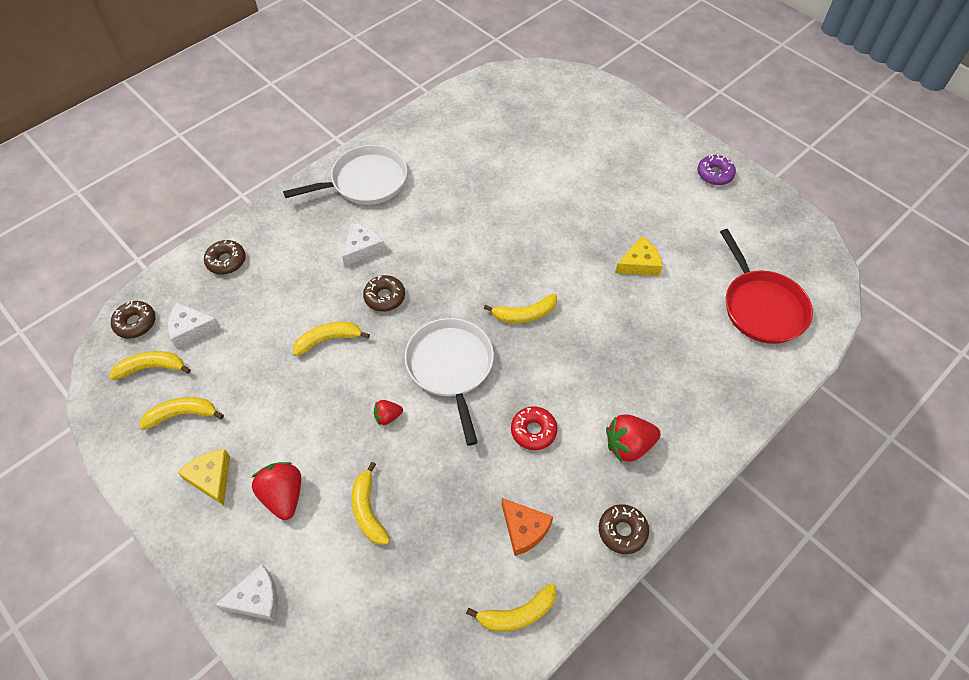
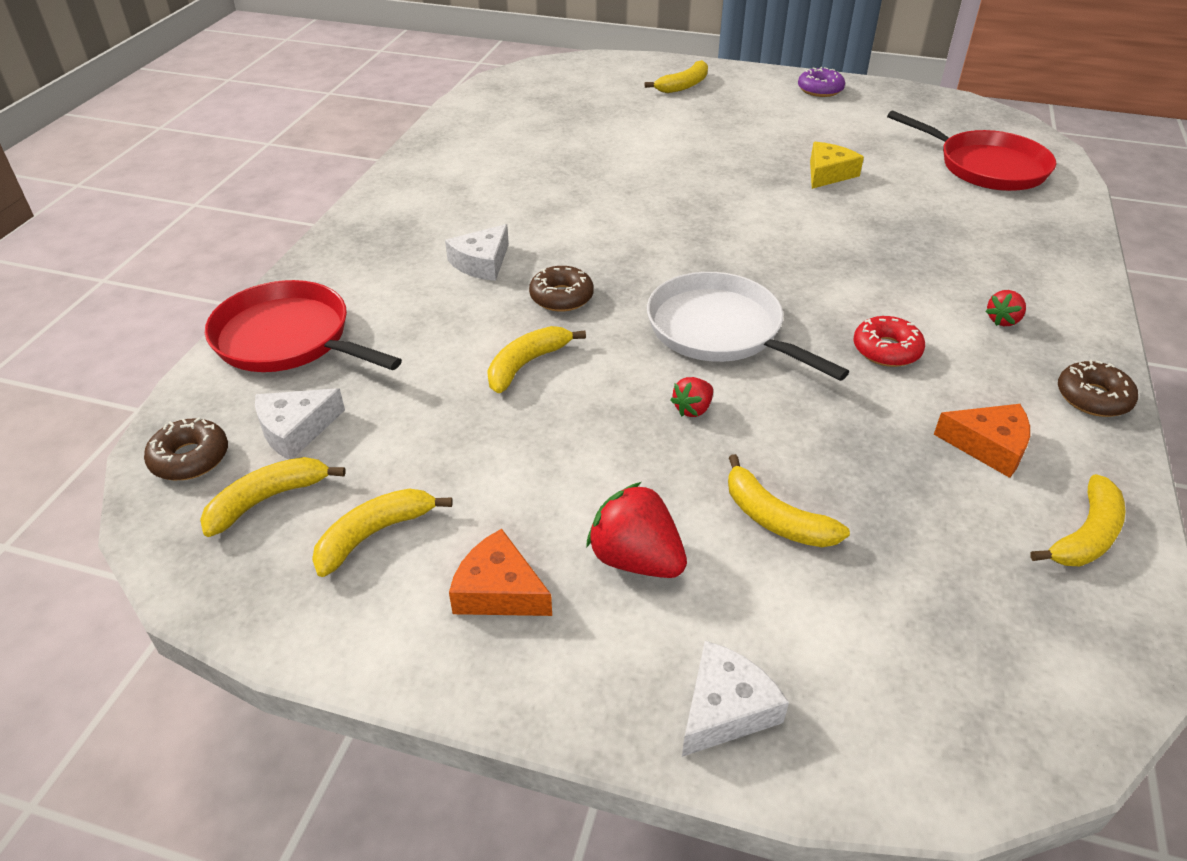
camera: 30 degrees left, 15 degrees down
yellow cheese [178,449,230,506] -> orange cheese [449,529,552,616]
brown donut [204,240,246,275] -> red pan [205,280,402,372]
white pan [283,145,407,205] -> none
white cheese [342,223,385,266] -> white cheese turned 150 degrees counterclockwise [445,224,509,281]
yellow banana [484,294,557,323] -> yellow banana moved to [645,60,708,93]
red strawberry [606,414,661,462] -> red strawberry [985,290,1026,326], size x0.55

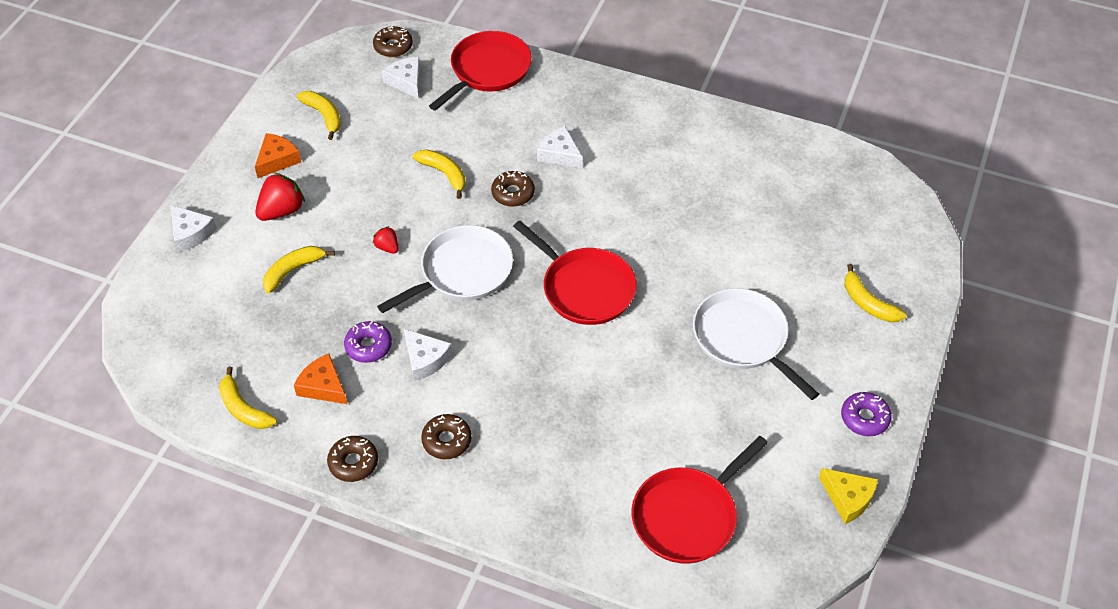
camera: 95 degrees right, 10 degrees up
yellow banana [200,457,346,537] -> none
yellow cheese [810,142,864,189] -> yellow cheese moved to [819,468,878,524]
red donut [853,316,925,367] -> white cheese [404,329,453,381]
orange cheese [934,404,1030,478] -> orange cheese turned 105 degrees clockwise [294,354,347,404]
red strawberry [985,290,1026,326] -> brown donut [421,414,472,459]
none -> purple donut [344,321,392,363]
none -> red pan [513,221,637,325]
none -> white pan [693,288,819,400]

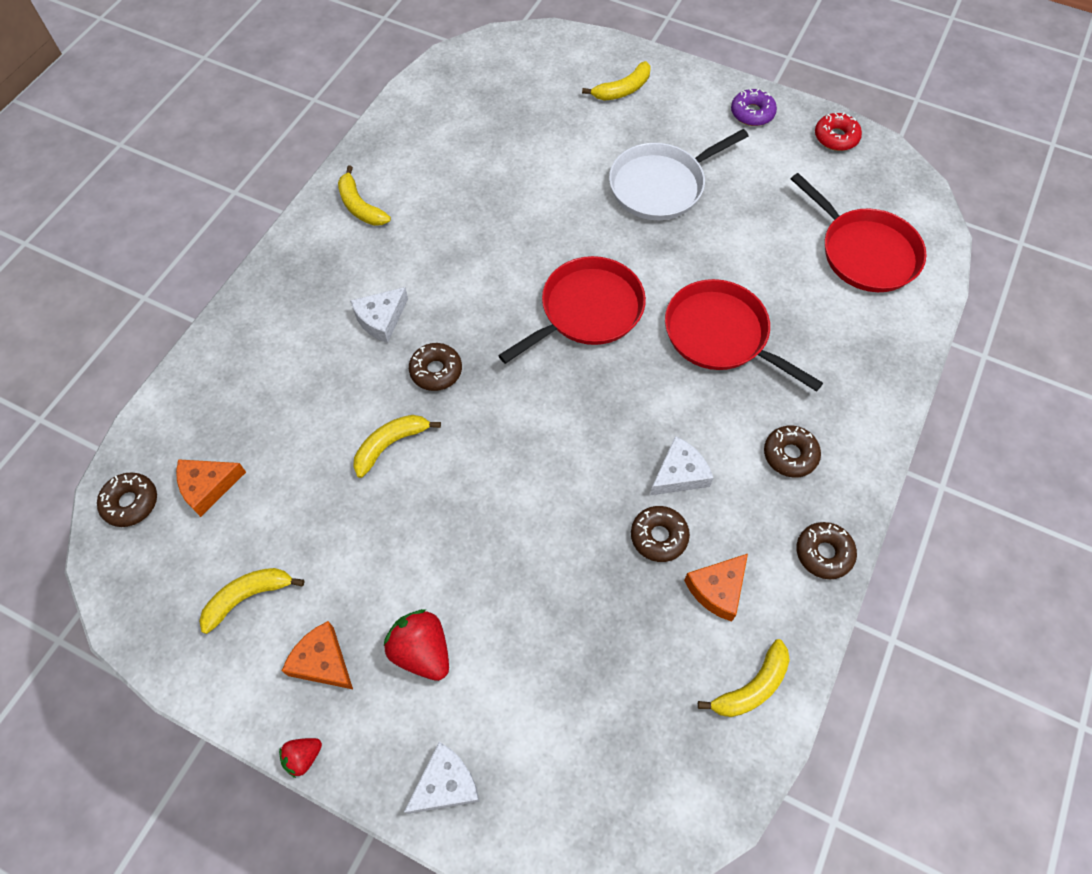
camera: 85 degrees left, 10 degrees up
yellow banana [263,246,335,293] -> yellow banana moved to [338,165,391,226]
purple donut [344,321,392,363] -> brown donut [631,506,690,562]
red strawberry [373,226,399,254] -> red strawberry moved to [279,738,322,778]
white pan [377,225,513,313] -> none
white cheese [382,57,420,99] -> orange cheese [176,459,246,517]
red pan [429,31,532,111] -> red pan moved to [665,279,823,392]
yellow cheese [819,468,878,524] -> red donut [815,113,862,151]

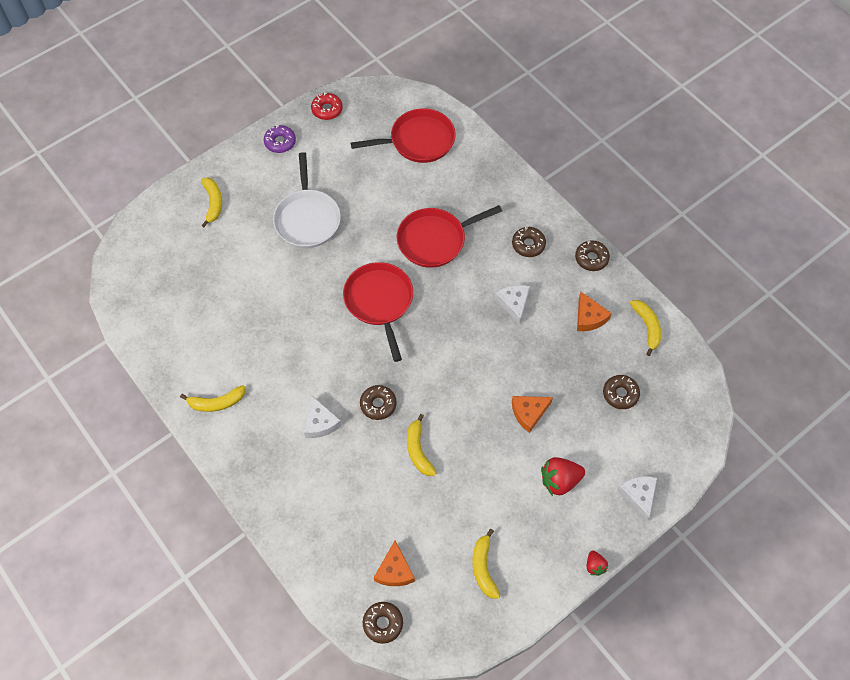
camera: 65 degrees left, 0 degrees up
orange cheese [282,621,353,689] -> orange cheese moved to [512,396,553,433]
brown donut [631,506,690,562] -> brown donut moved to [603,375,640,409]

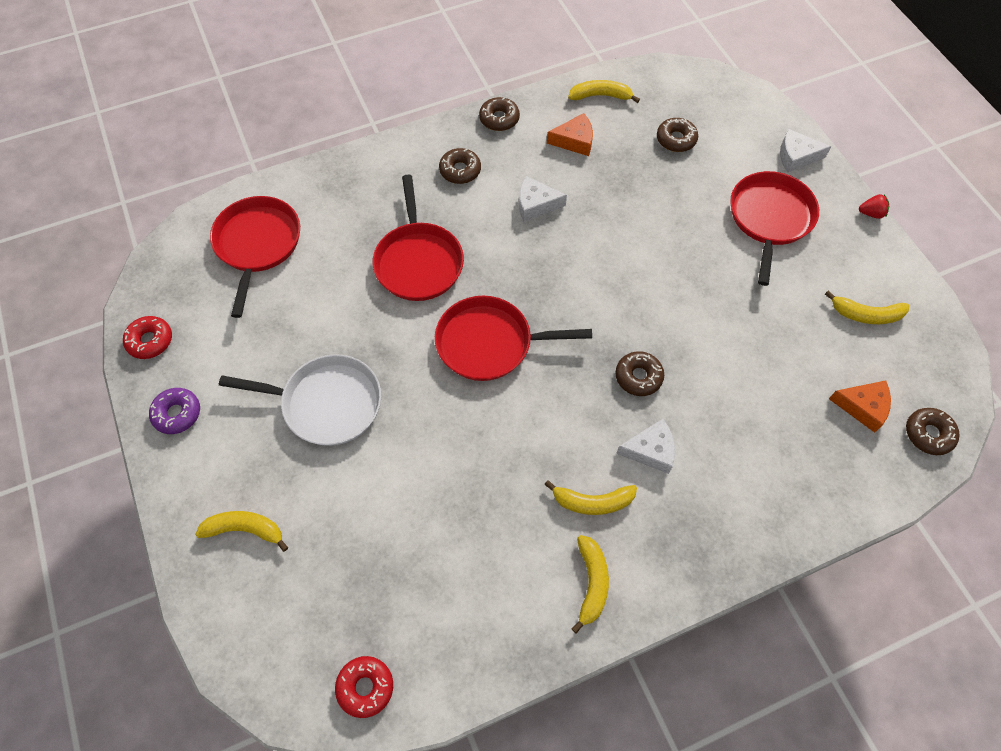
camera: 75 degrees left, 0 degrees up
yellow banana [407,414,437,476] -> yellow banana moved to [544,480,637,515]
orange cheese [512,396,553,433] -> none
red strawberry [541,457,585,496] -> red pan [730,171,819,286]
none -> red donut [335,656,393,718]

